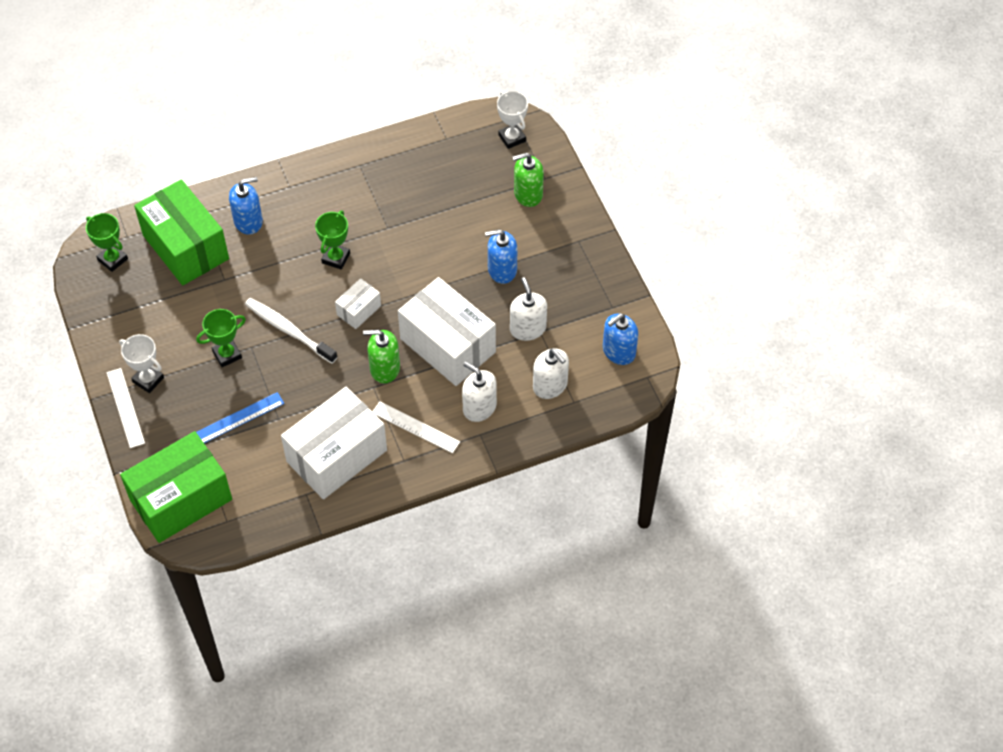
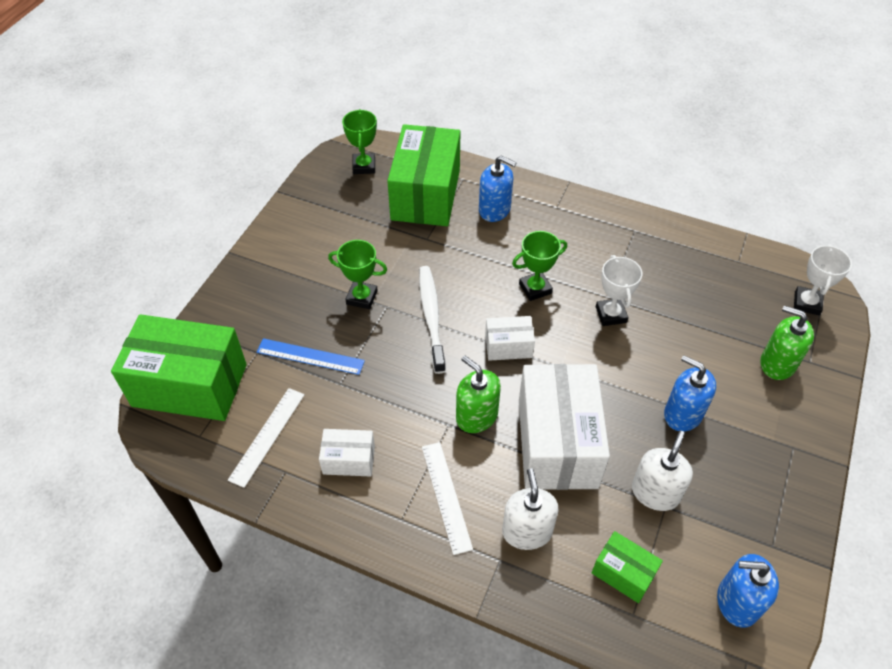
camera: 45 degrees right, 5 degrees down
white ruler [106,368,145,448] -> white ruler moved to [228,388,305,488]
white trophy [119,334,164,393] -> white trophy moved to [596,255,642,326]
white box [281,387,387,499] -> white box [319,429,375,477], size x0.47
white soap dispenser [533,348,569,399] -> green box [592,531,663,603]

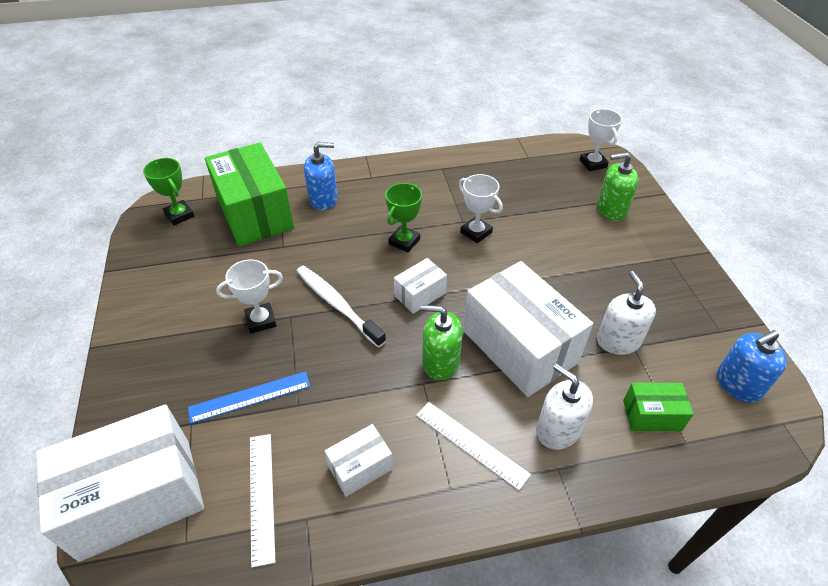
camera: 35 degrees left, 5 degrees down
green box [111,314,247,421] -> white box [36,404,204,562]
green trophy [328,240,387,309] -> white trophy [216,259,283,334]
blue soap dispenser [664,355,716,432] -> none

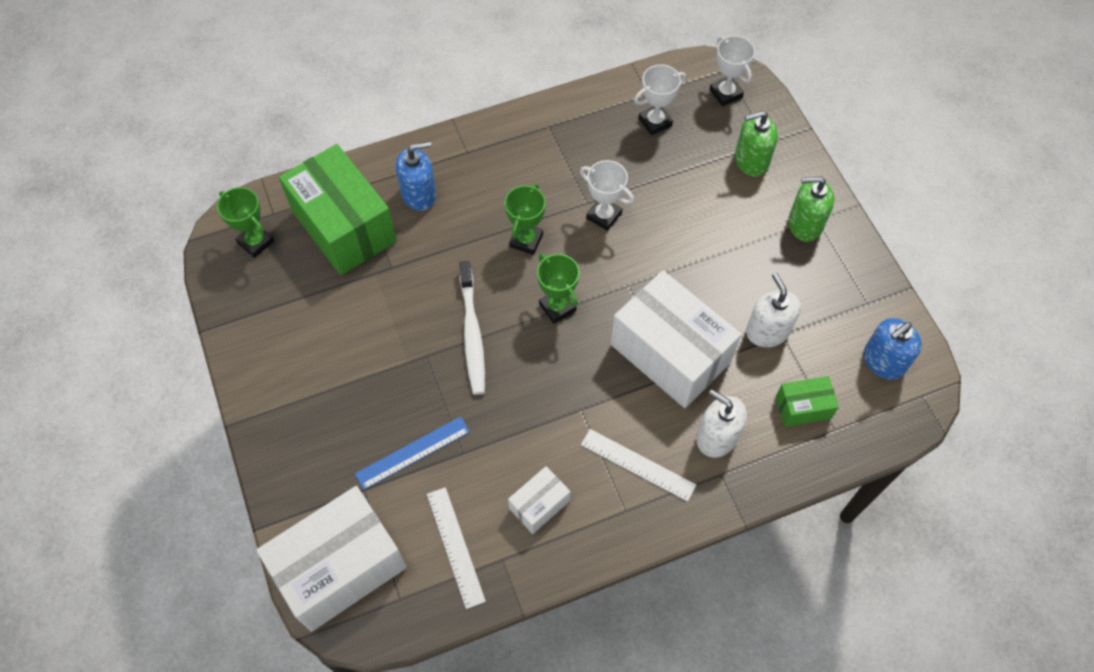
camera: 10 degrees left, 15 degrees up
white trophy [216,259,283,334] -> white trophy moved to [634,64,686,135]
white toothbrush [297,266,386,348] -> white toothbrush turned 135 degrees counterclockwise [459,261,485,395]
white box [394,258,447,314] -> green trophy [537,254,579,324]
green soap dispenser [420,305,463,381] -> green soap dispenser moved to [788,176,834,242]

